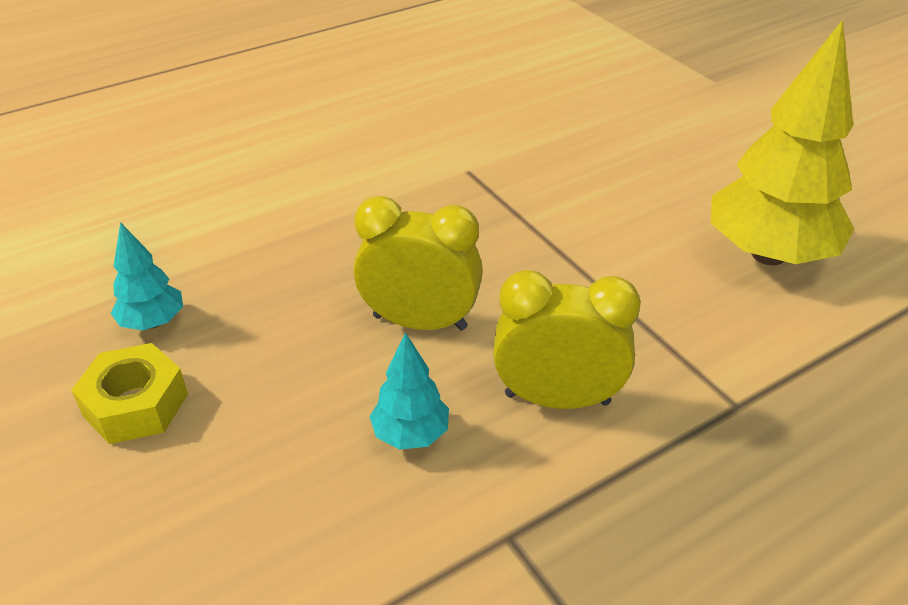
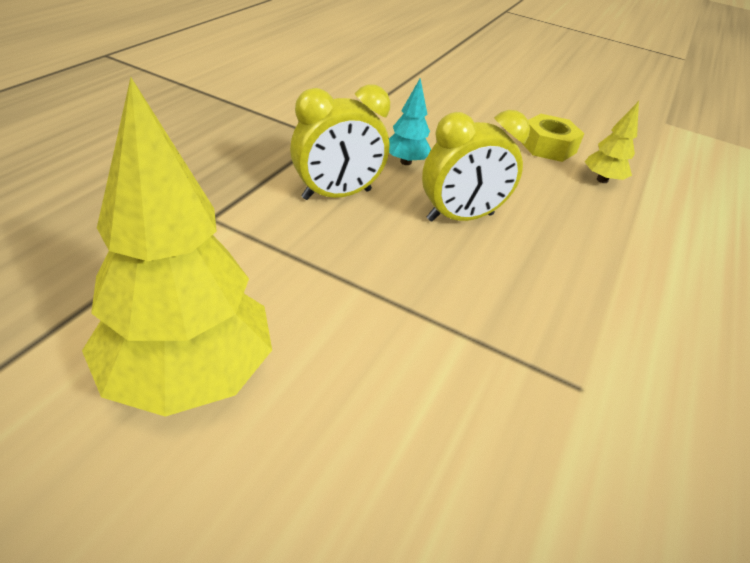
camera: 145 degrees right, 0 degrees up
turquoise tree [111,222,183,330] -> yellow tree [585,101,639,183]

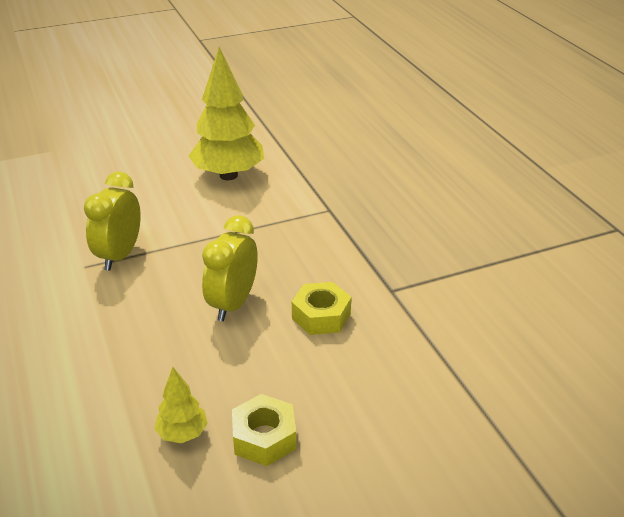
camera: 135 degrees right, 5 degrees down
yellow clock [290,84,390,200] -> yellow clock moved to [84,172,141,271]
turquoise tree [389,78,431,165] -> yellow nut [292,282,351,335]

